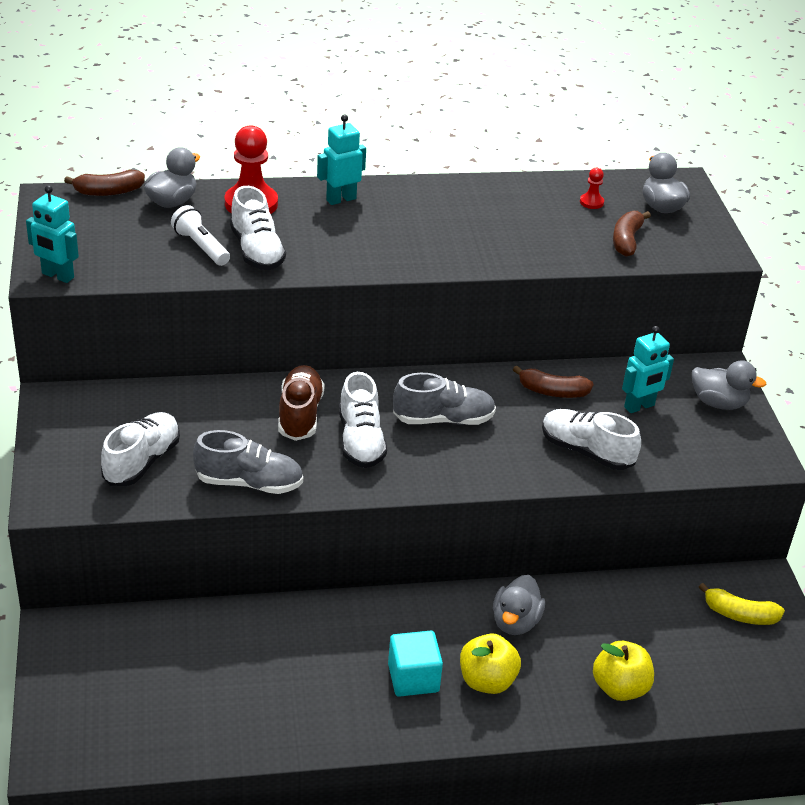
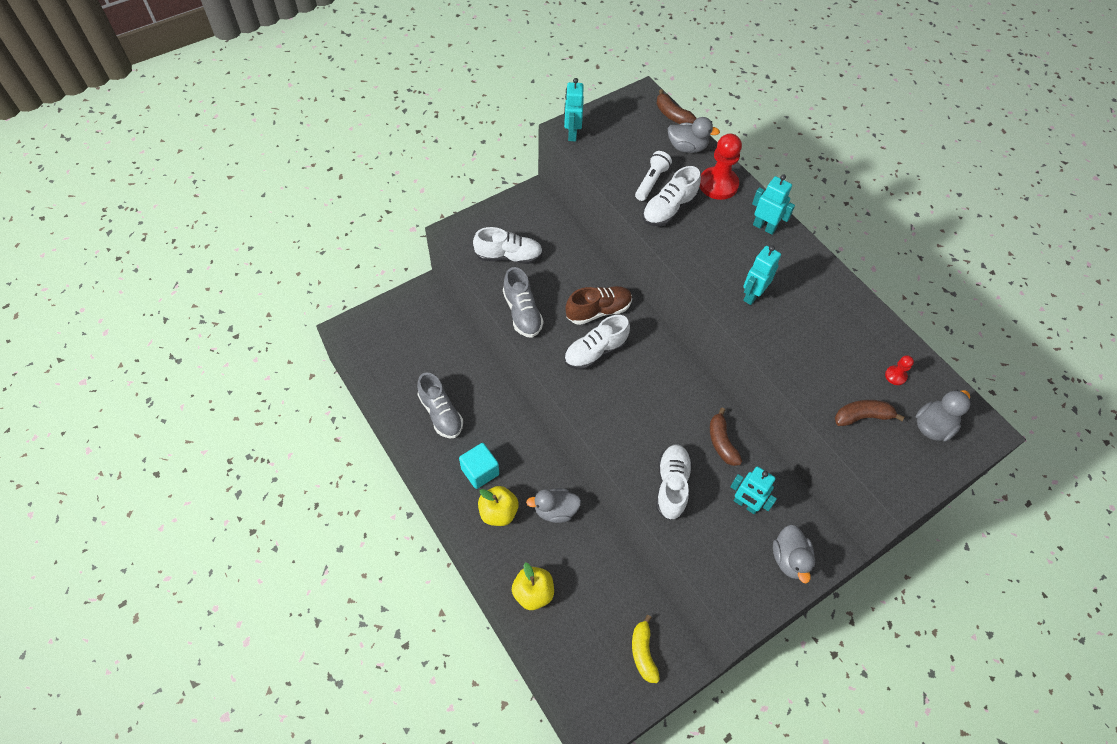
camera: 65 degrees right, 20 degrees up
grey shoe [393,373,496,425] -> grey shoe moved to [417,372,463,438]
none -> turquoise robot [743,245,781,305]

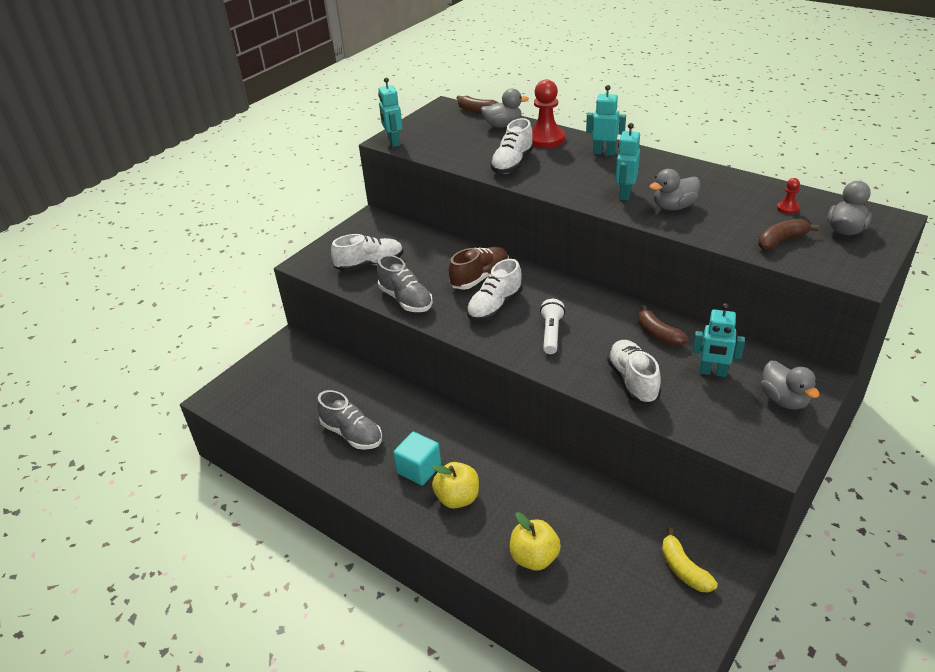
camera: 15 degrees left, 20 degrees down
grey duck [526,488,581,523] -> grey duck moved to [649,169,701,211]
white flashlight [635,151,672,201] -> white flashlight moved to [540,299,565,354]

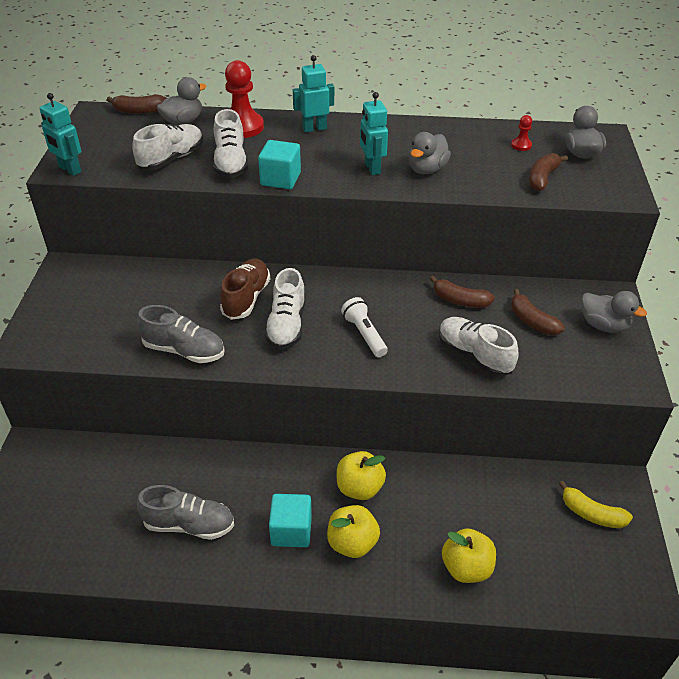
camera: 35 degrees left, 5 degrees up
white shoe [331,234,404,272] -> white shoe moved to [132,124,203,170]
turquoise robot [692,303,745,377] -> brown banana [511,289,565,335]
none -> turquoise cube [258,140,301,189]
none -> yellow apple [337,451,386,500]

